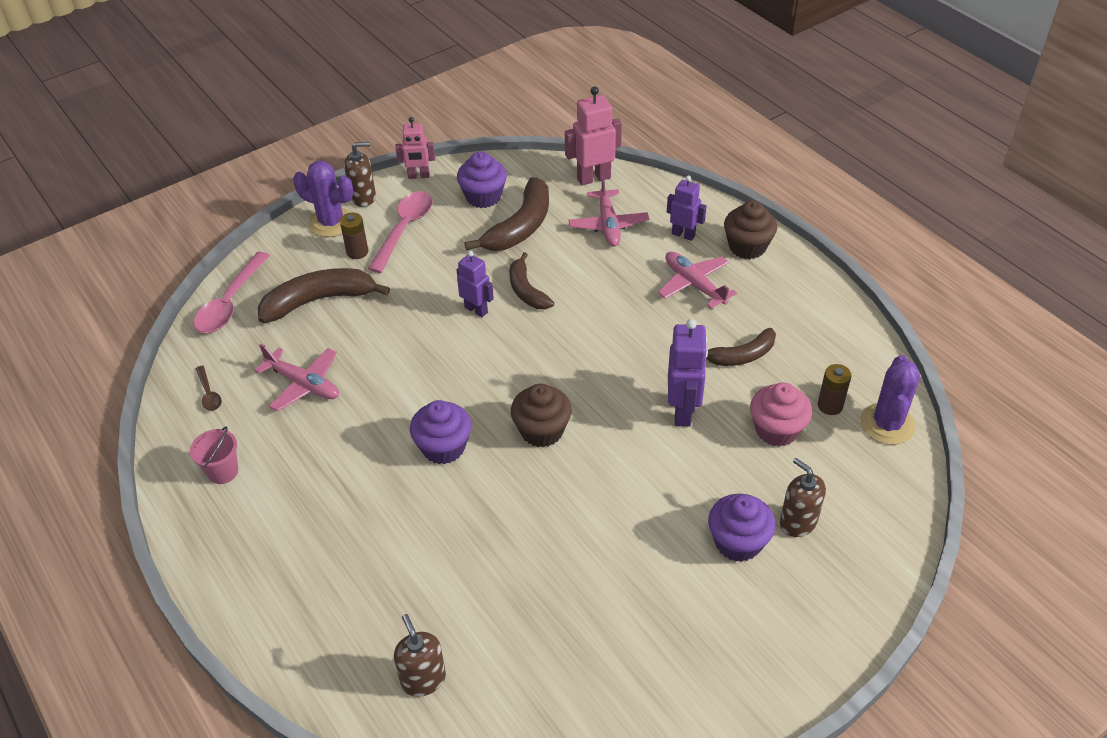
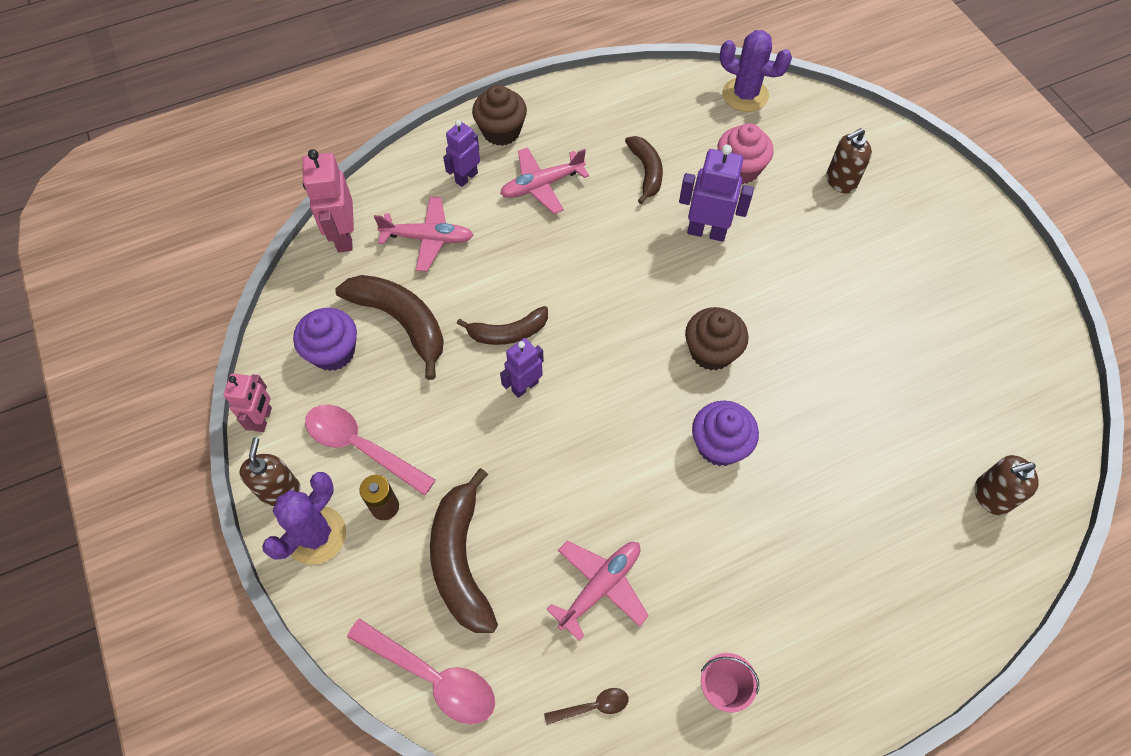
camera: 80 degrees left, 15 degrees up
purple cupcake [708,493,775,562] -> none
brown battery [818,364,851,415] -> none

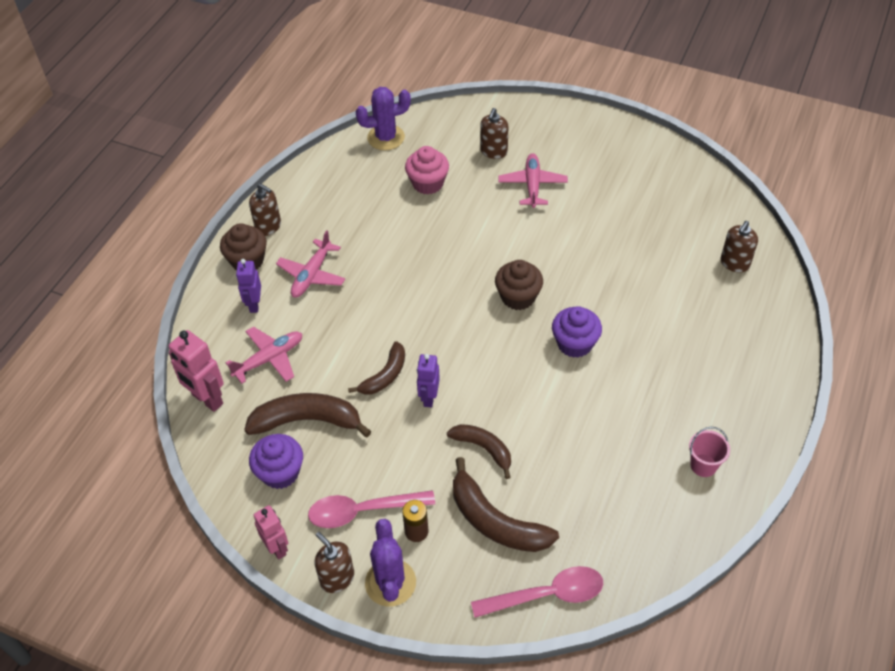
camera: 40 degrees left, 10 degrees down
brown spoon [544,688,629,725] -> none
pink plane [546,541,649,641] -> pink plane moved to [498,153,568,208]
brown banana [625,136,663,204] -> brown banana moved to [447,424,511,479]
purple robot [679,145,754,242] -> none
none -> brown soap dispenser [249,183,281,236]

